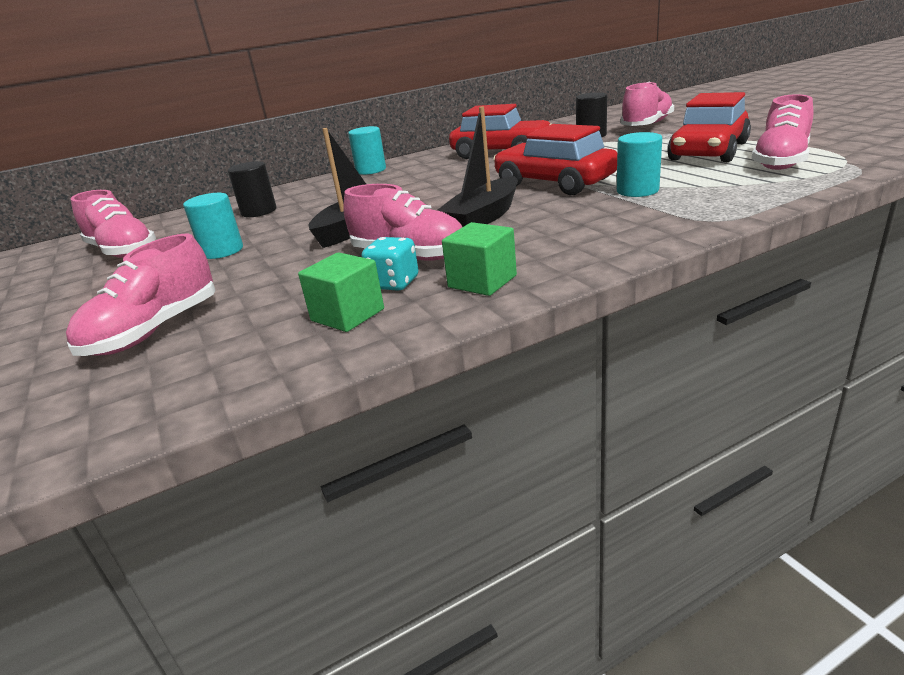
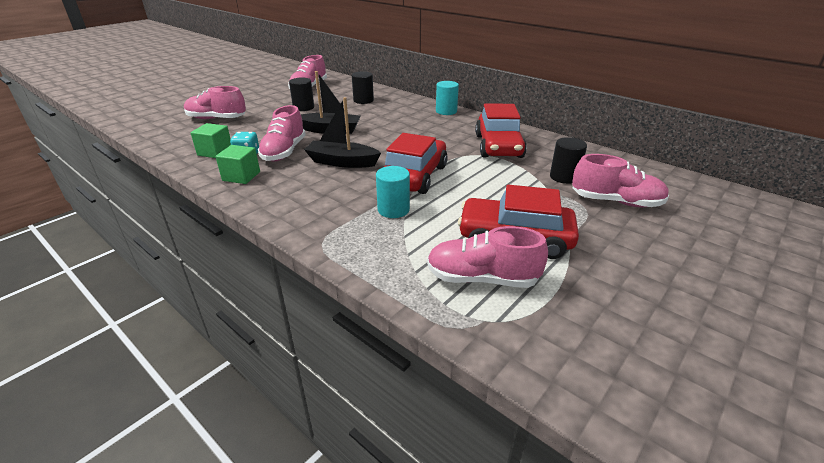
camera: 65 degrees right, 5 degrees up
turquoise cylinder [183,193,243,259] -> black cylinder [289,77,314,111]

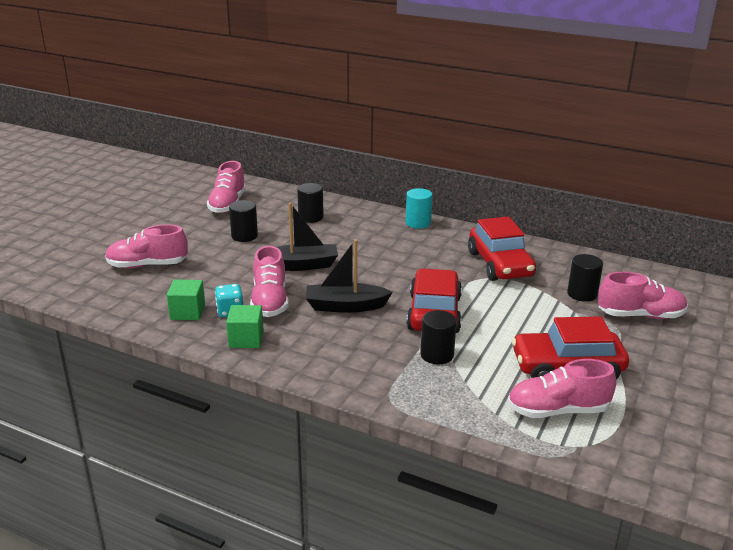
camera: 15 degrees left, 5 degrees down
turquoise cylinder [376,166,410,218] -> black cylinder [420,310,457,364]

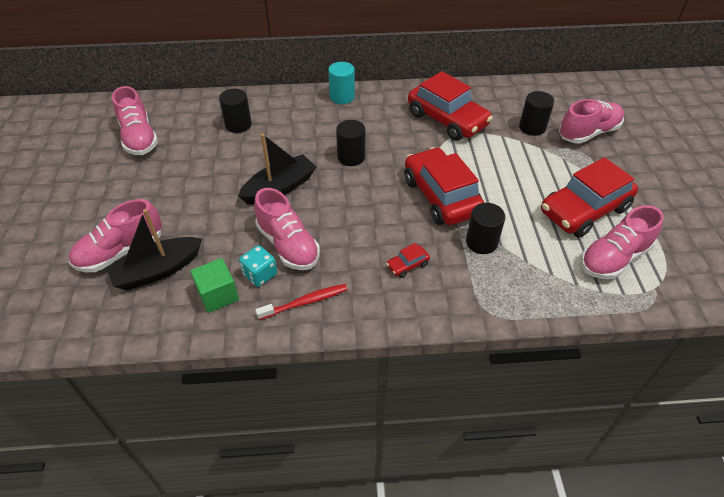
camera: 30 degrees left, 20 degrees up
green cube [226,305,264,348] -> red toothbrush [255,284,348,320]
black cylinder [229,200,258,242] -> black cylinder moved to [336,120,366,166]
black boat [306,239,393,313] -> black boat moved to [105,209,202,290]
none -> red car [386,243,430,278]

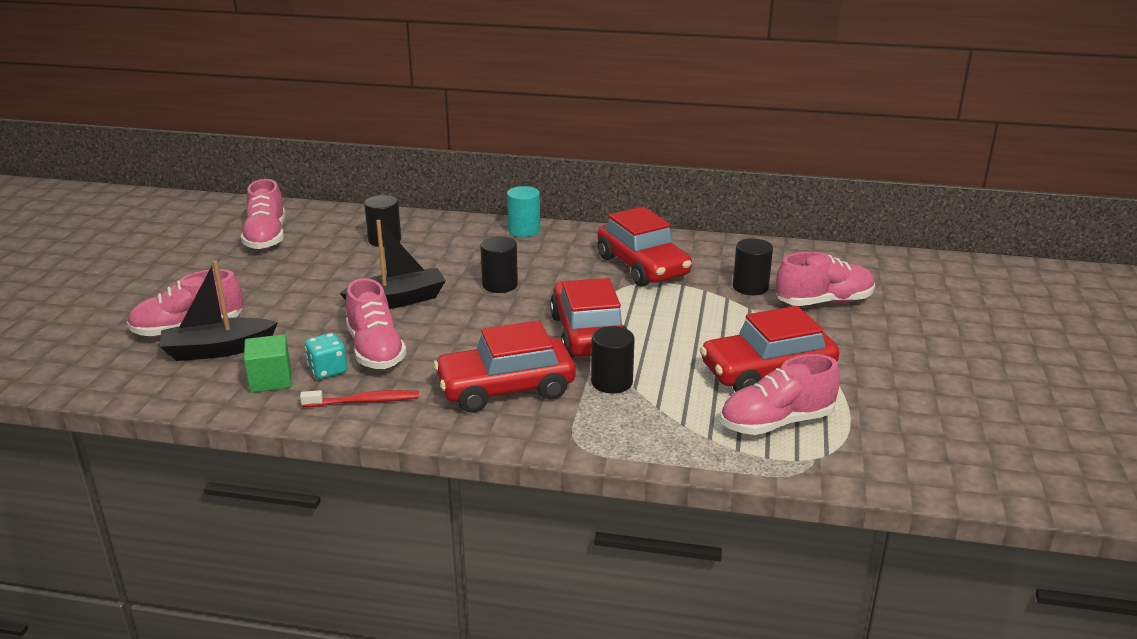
camera: 15 degrees right, 20 degrees down
red car [386,243,430,278] -> red car [433,320,576,413], size x2.47

